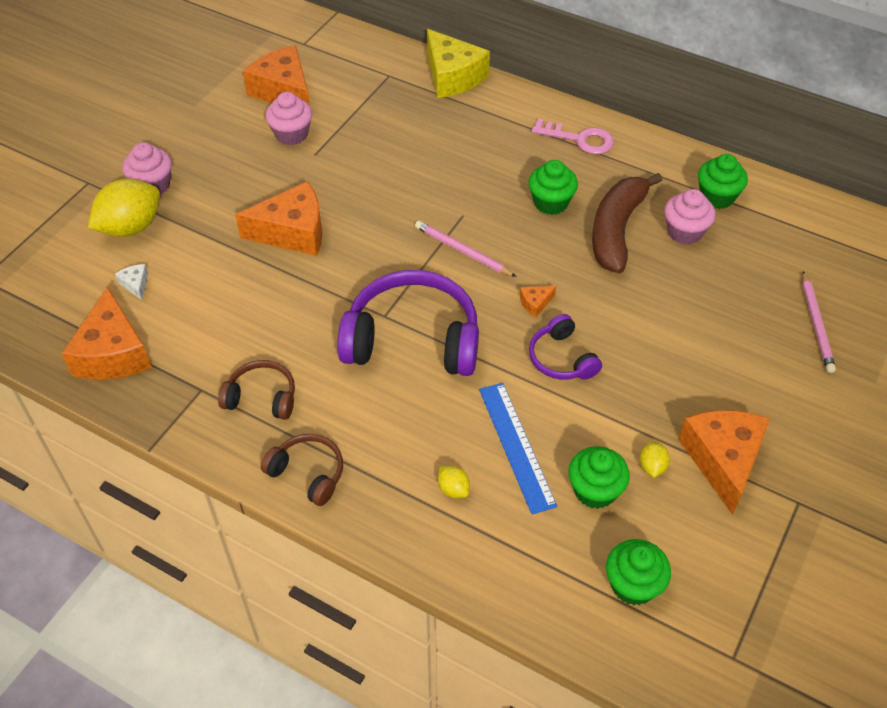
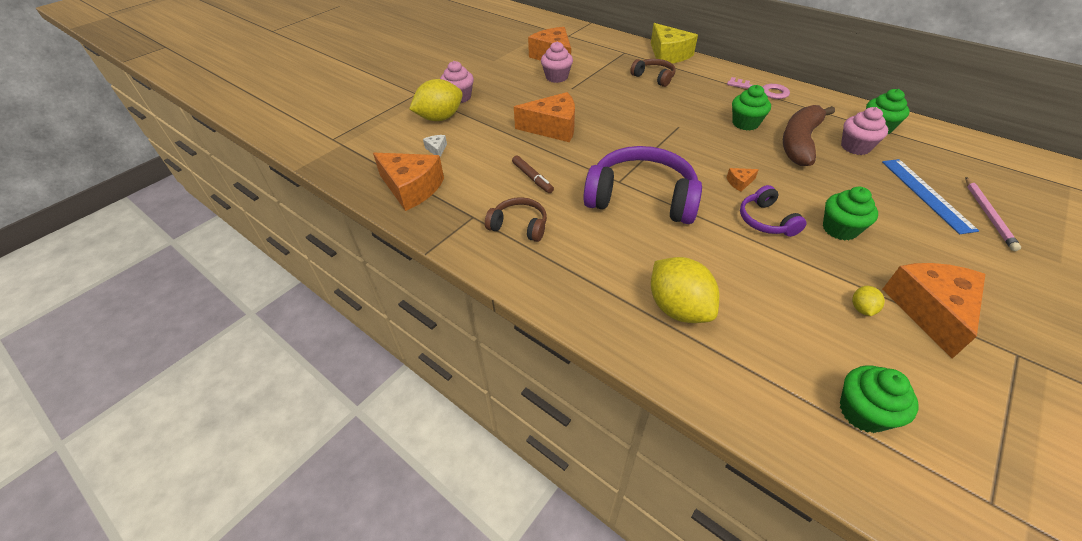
camera: 10 degrees right, 5 degrees down
orange cheese [62,287,152,380] -> orange cheese turned 60 degrees counterclockwise [373,153,444,211]
brown headphones [261,434,343,506] -> brown headphones moved to [630,59,676,87]
pink pencil [415,221,517,277] -> none
yellow lemon [438,466,470,498] -> yellow lemon [651,257,719,323], size x2.24
blue ruler [479,383,557,514] -> blue ruler moved to [882,159,979,234]
green cupcake [568,446,630,509] -> green cupcake moved to [823,187,878,241]
none -> brown marker [512,156,554,193]

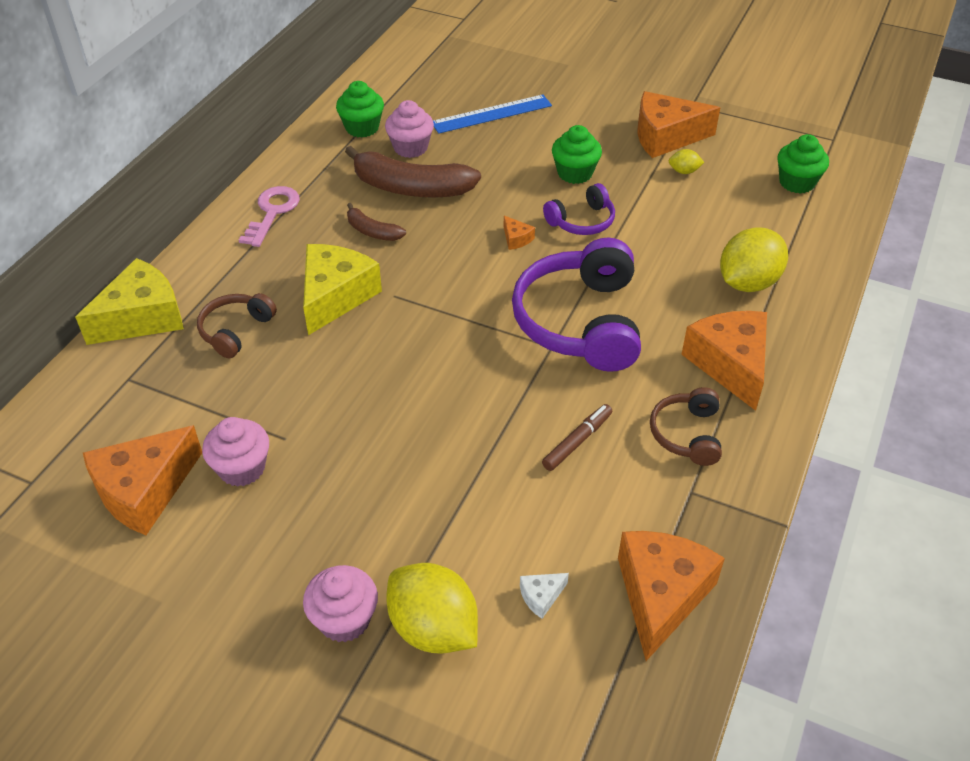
camera: 105 degrees left, 0 degrees up
orange cheese [514,92,575,142] -> orange cheese moved to [681,311,767,411]
green cupcake [732,85,771,131] -> brown banana [347,203,406,241]
pink pencil [966,177,1021,251] -> none
none -> yellow cheese [303,244,382,335]

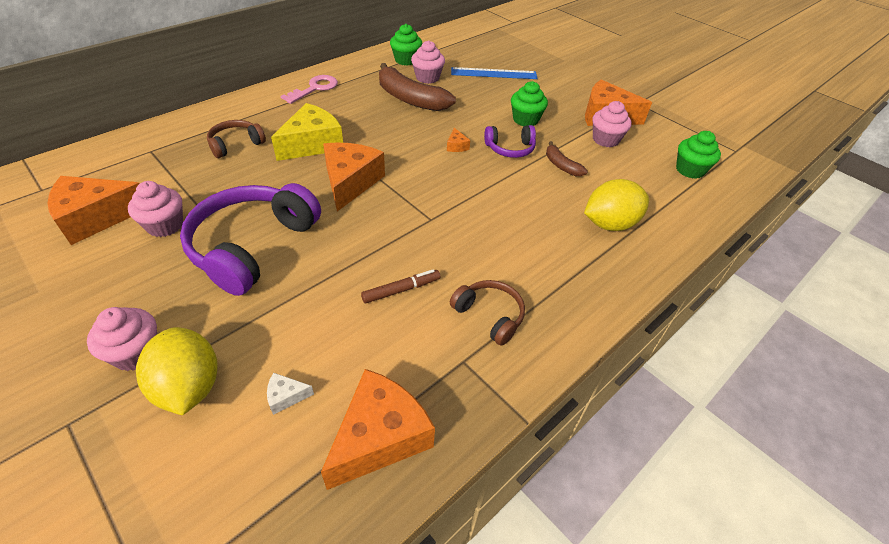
camera: 20 degrees right, 0 degrees up
yellow cheese [75,258,184,345] -> none
brown banana [347,203,406,241] -> brown banana moved to [546,141,588,176]
purple headphones [512,238,641,372] -> purple headphones moved to [180,183,321,296]
brown headphones [650,387,722,466] -> brown headphones turned 105 degrees clockwise [450,280,525,346]
yellow lemon [669,149,704,174] -> pink cupcake [593,101,632,147]
orange cheese [681,311,767,411] -> orange cheese moved to [323,143,385,212]

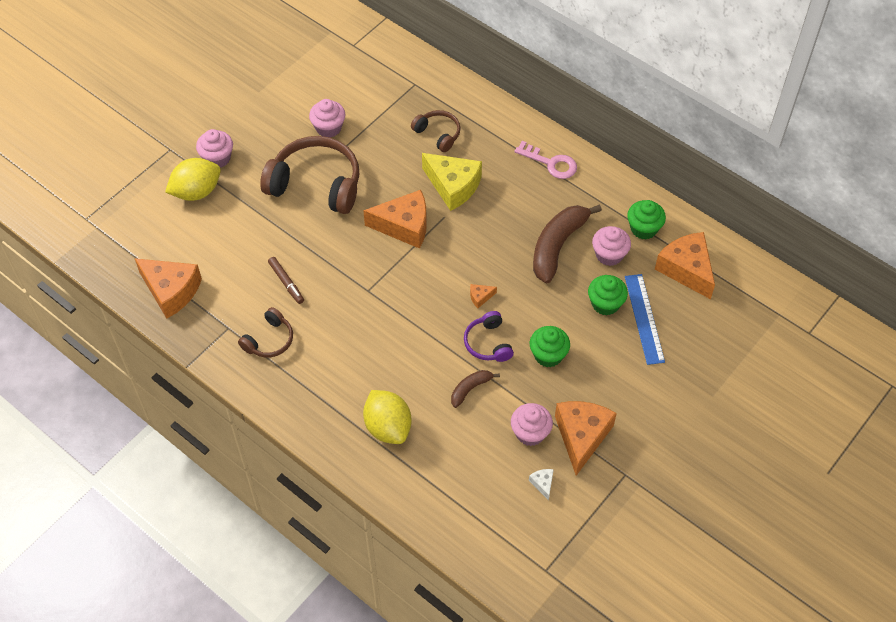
camera: 85 degrees right, 10 degrees up
orange cheese [47,176,140,245] -> orange cheese moved to [655,232,715,299]
purple headphones [180,183,321,296] -> brown headphones [260,136,359,214]
white cheese [267,373,314,415] -> white cheese moved to [529,469,554,501]
green cupcake [676,131,721,179] -> green cupcake moved to [588,275,628,316]

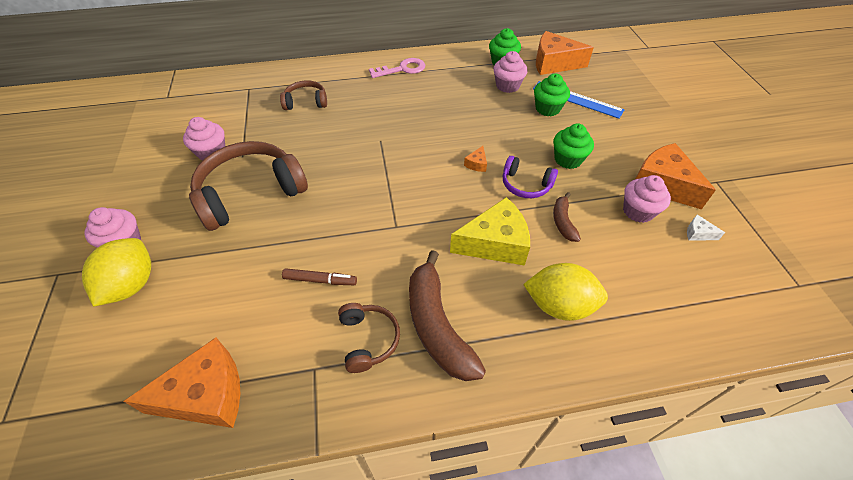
camera: 50 degrees left, 5 degrees down
orange cheese [363,190,427,249] -> none
yellow cheese [422,153,482,211] -> yellow cheese moved to [450,197,530,266]
brown banana [533,204,602,283] -> brown banana moved to [409,250,486,381]

